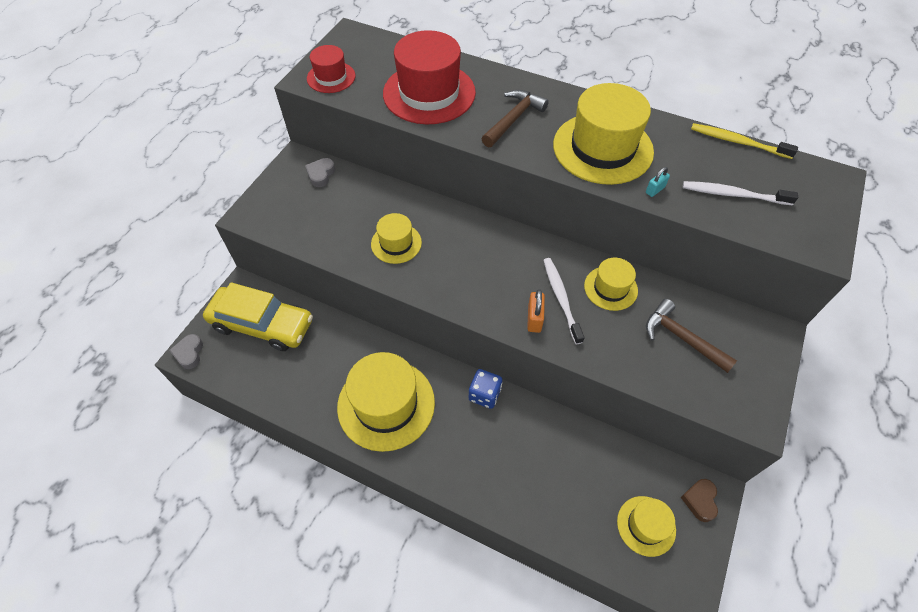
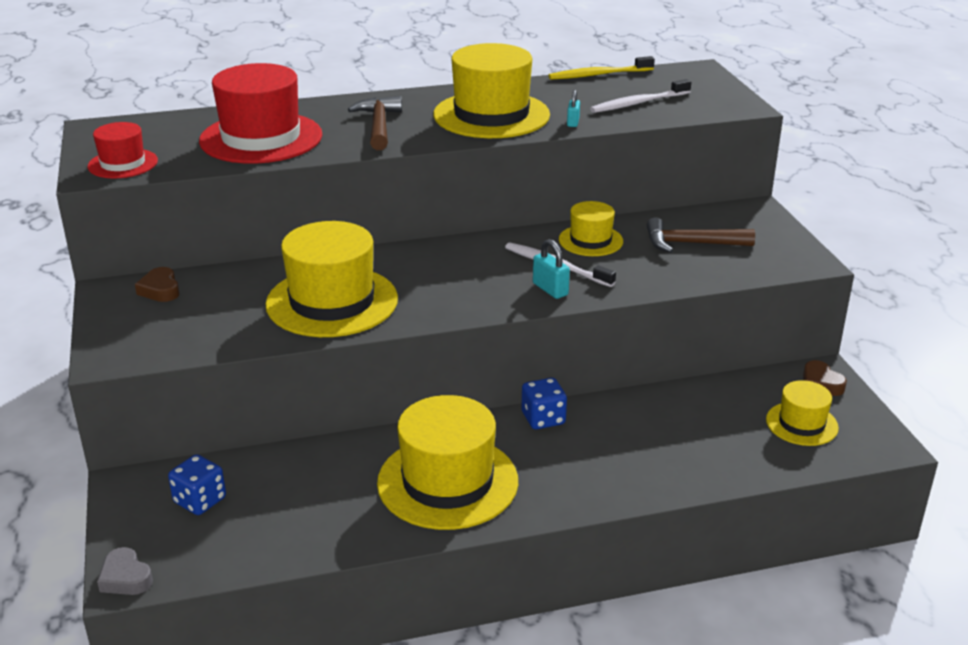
camera: 40 degrees left, 25 degrees down
yellow car [203,282,313,351] -> blue dice [168,454,226,515]
grey heart [305,158,335,187] -> brown heart [135,267,179,302]
yellow hat [371,213,422,264] -> yellow hat [265,221,398,337], size x1.87
orange padlock [527,289,545,333] -> turquoise padlock [533,239,570,299]

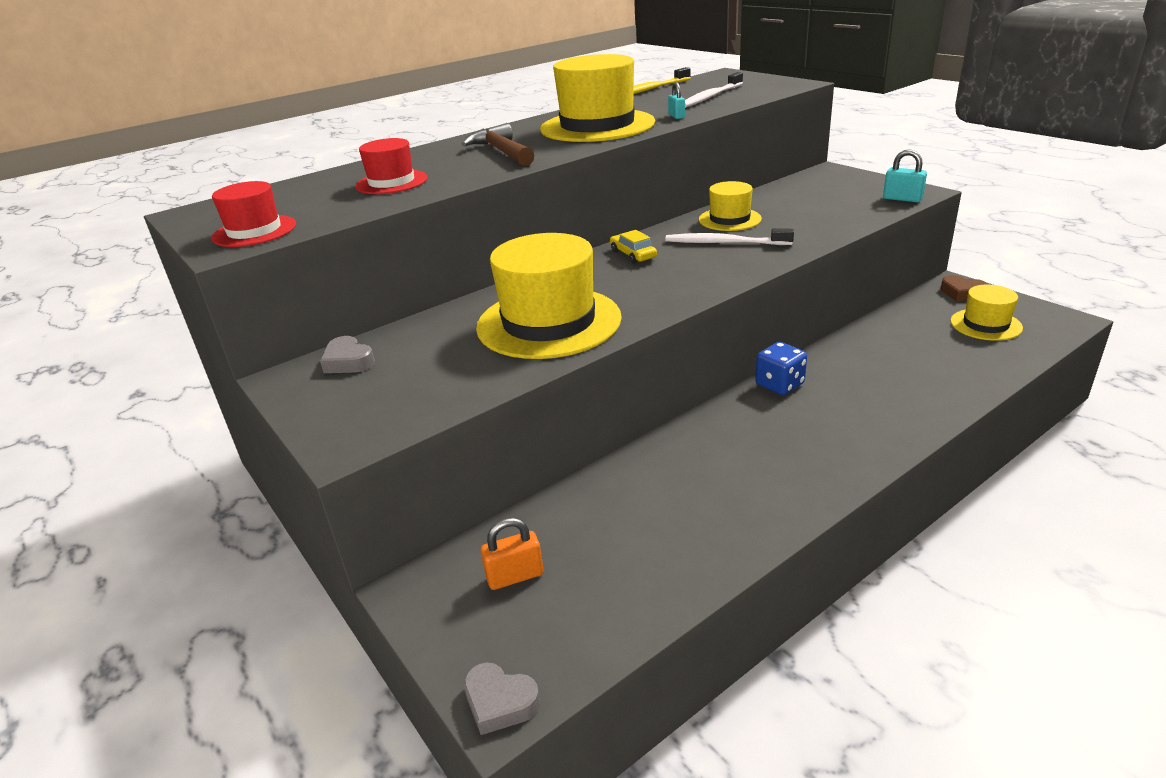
camera: 20 degrees left, 0 degrees up
brown heart [135,267,179,302] -> grey heart [320,336,375,373]
blue dice [168,454,226,515] -> orange padlock [481,518,543,590]
red hat [199,63,322,164] -> red hat [355,138,428,194], size x0.54
yellow hat [377,395,518,530] -> none
turquoise padlock [533,239,570,299] -> turquoise padlock moved to [883,149,927,202]
brown hammer [647,217,755,253] -> none
none -> yellow car [610,230,657,264]

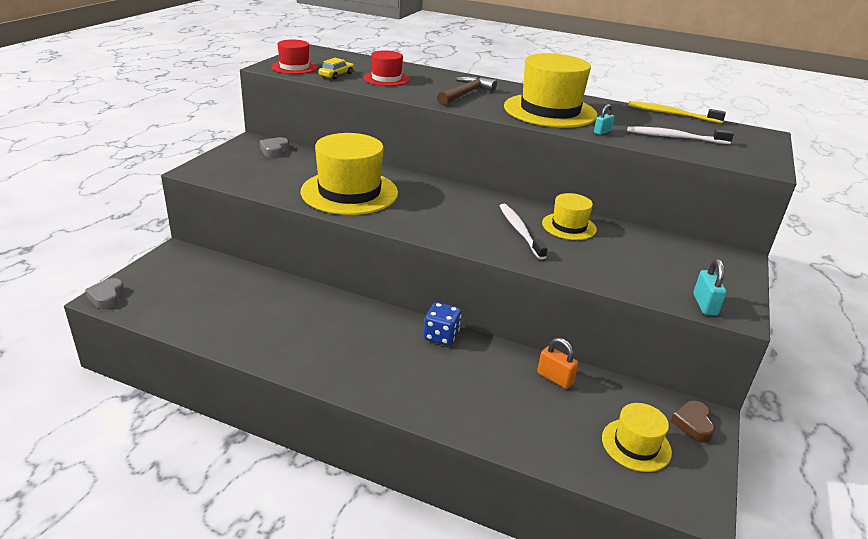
camera: 55 degrees right, 0 degrees up
orange padlock [481,518,543,590] -> orange padlock moved to [537,338,579,389]
yellow car [610,230,657,264] -> yellow car moved to [319,58,354,80]

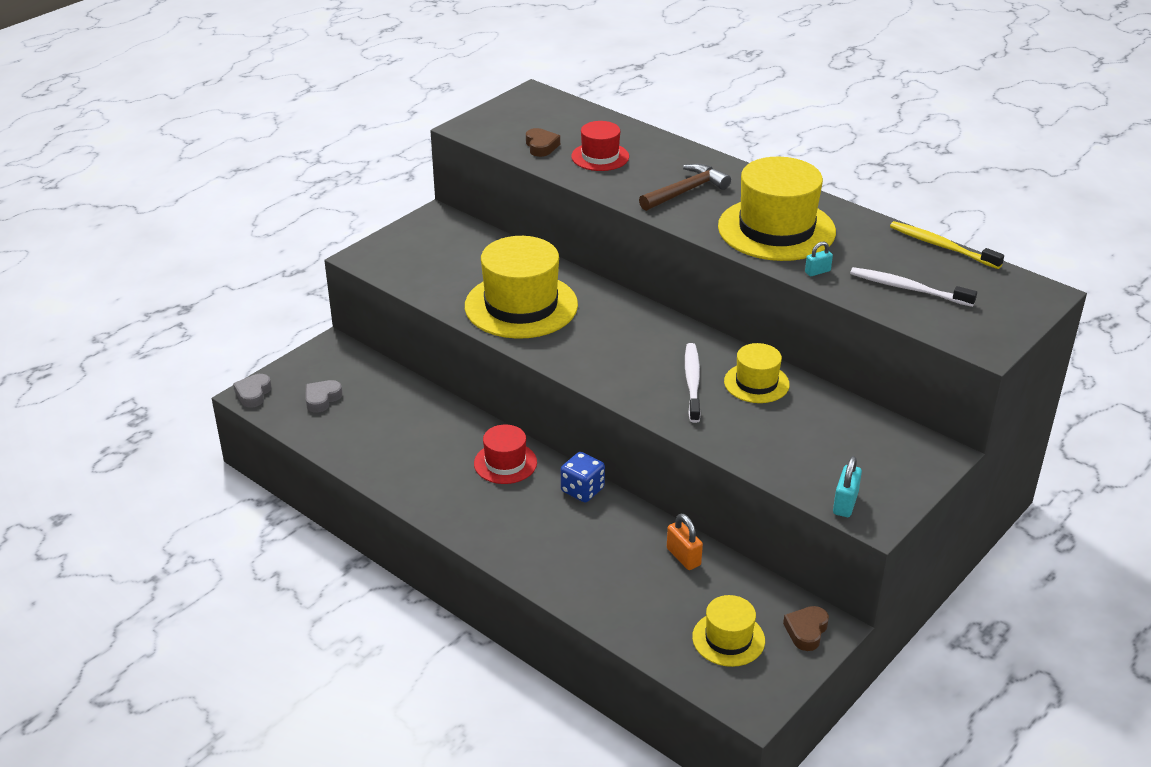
camera: 20 degrees right, 5 degrees up
grey heart [260,137,289,158] -> grey heart moved to [306,380,343,413]
red hat [271,39,317,74] -> red hat moved to [474,425,537,484]
yellow car [319,58,354,80] -> brown heart [526,128,560,157]

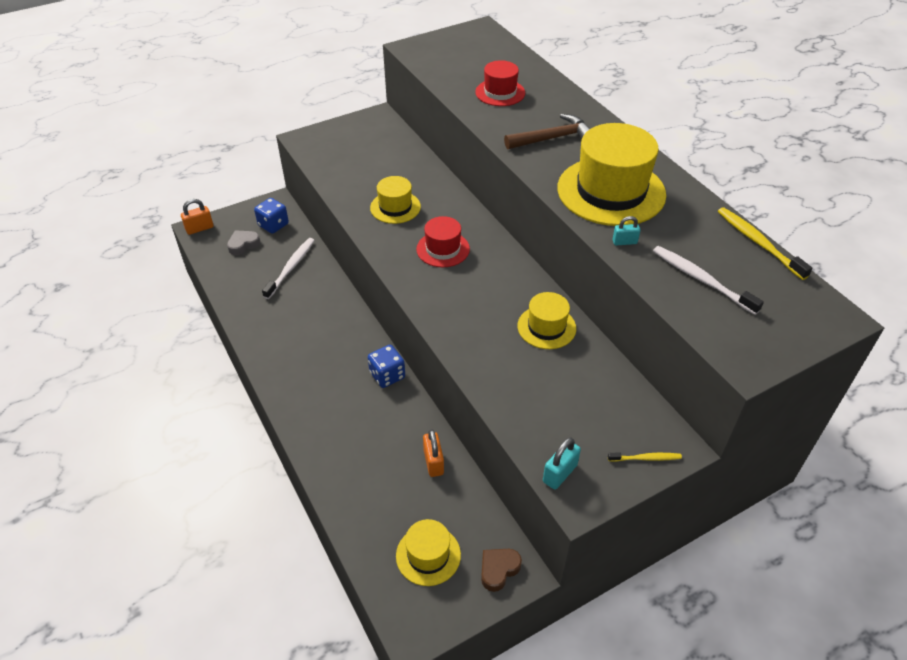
camera: 20 degrees right, 10 degrees up
grey heart [233,374,272,408] -> orange padlock [181,199,214,235]
yellow hat [465,236,578,339] -> yellow hat [370,176,421,224], size x0.54
red hat [474,425,537,484] -> red hat moved to [416,216,470,267]
brown heart [526,128,560,157] -> none
white toothbrush [685,343,701,423] -> white toothbrush moved to [262,238,315,299]
none -> blue dice [254,198,289,234]
none -> yellow toothbrush [608,452,682,462]

